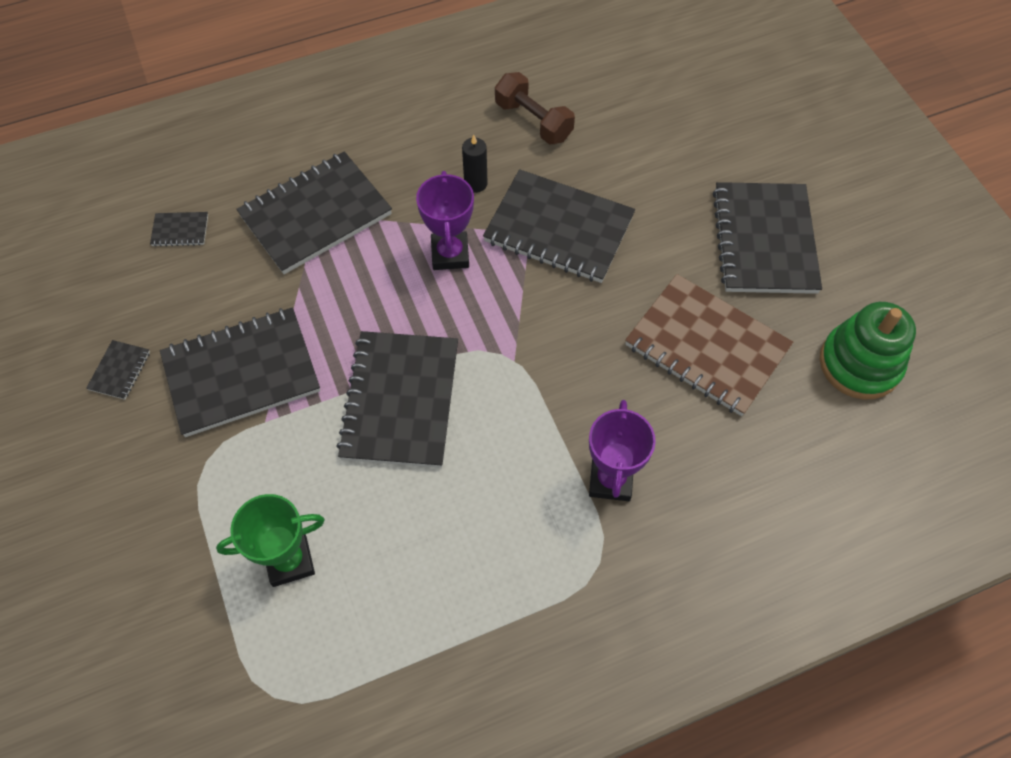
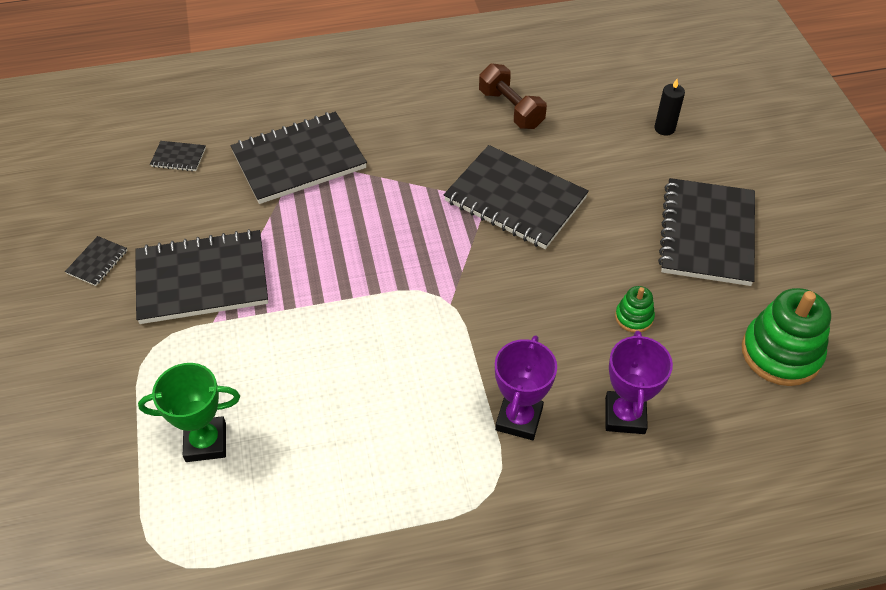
camera: 10 degrees right, 10 degrees down
black notebook [337,331,458,468] -> none
purple trophy [416,171,474,270] -> purple trophy moved to [605,331,673,434]
black candle [462,135,487,193] -> black candle moved to [654,79,685,136]
brown notebook [625,274,793,416] -> green stacking toy [615,286,655,333]

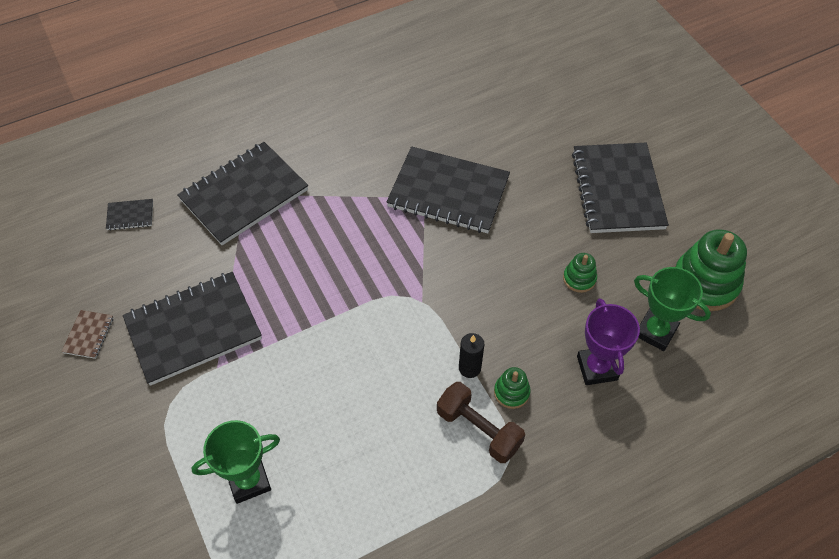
camera: 15 degrees left, 5 degrees up
black notebook [65,236,128,286] -> brown notebook [61,310,114,359]
brown dumbbell [479,63,547,129] -> brown dumbbell moved to [437,382,525,463]
purple trophy [495,335,557,440] -> green stacking toy [494,367,531,409]
black candle [654,79,685,136] -> black candle moved to [459,333,484,378]
none -> green trophy [634,267,711,351]

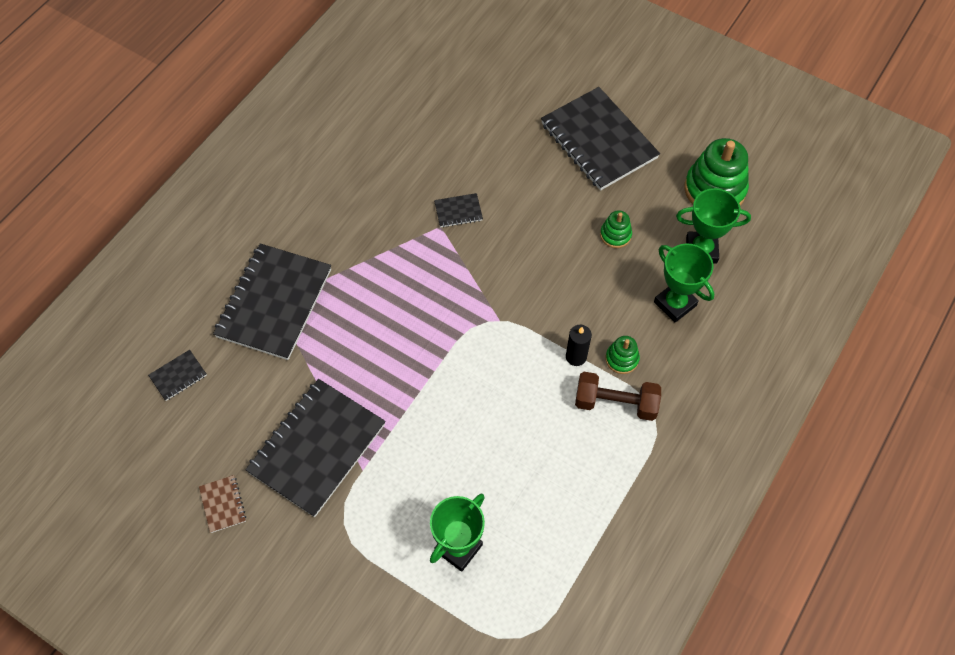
camera: 30 degrees left, 5 degrees up
black notebook [386,146,510,233] -> black notebook [434,193,483,228], size x0.42
purple trophy [577,298,640,385] -> green trophy [654,243,714,323]

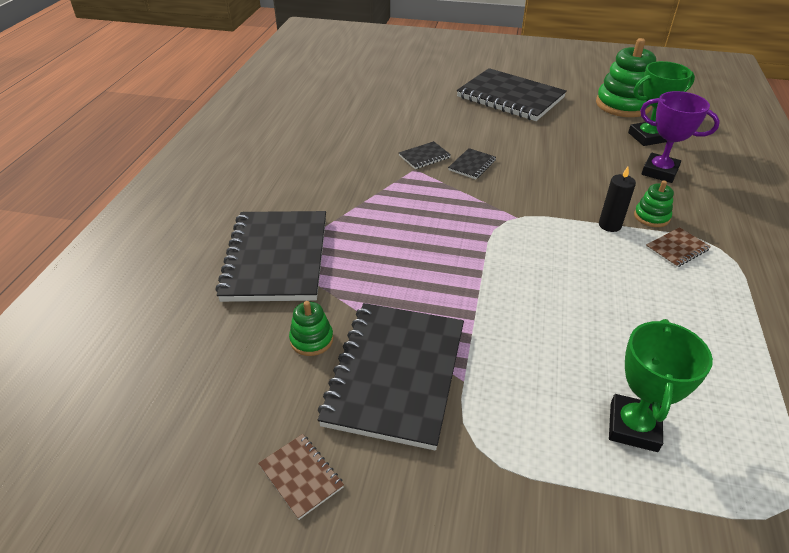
camera: 20 degrees left, 20 degrees down
black notebook [148,350,207,401] -> black notebook moved to [448,148,496,179]
brown dumbbell [575,372,661,421] -> brown notebook [646,227,711,268]
green stacking toy [600,210,632,248] -> green stacking toy moved to [289,301,333,356]
green trophy [654,243,714,323] -> purple trophy [640,91,720,183]

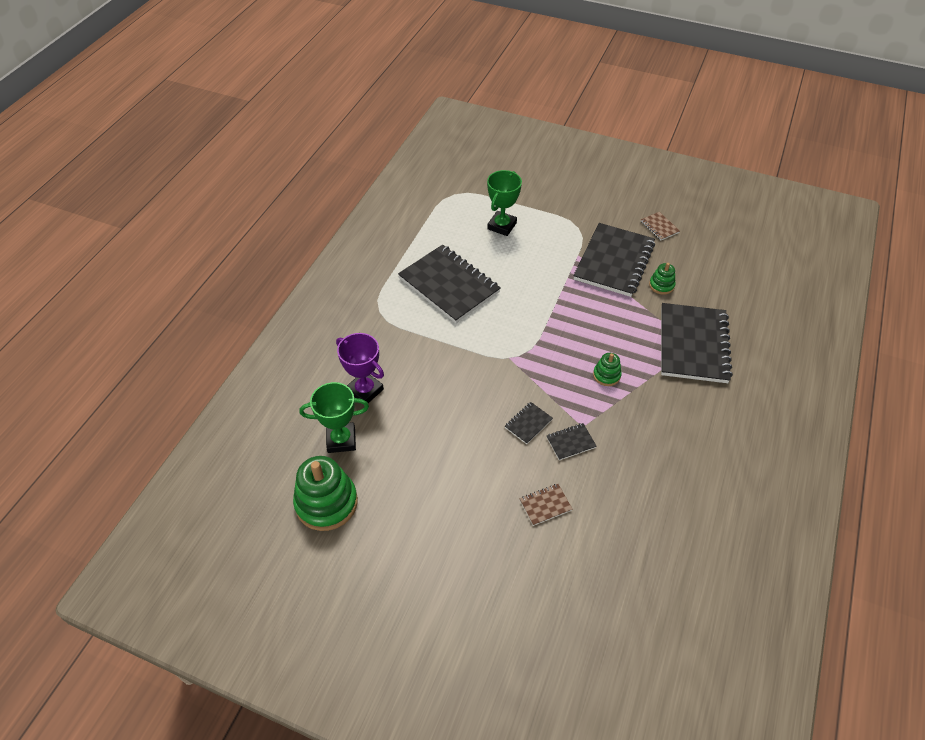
camera: 170 degrees left, 10 degrees up
black notebook [457,68,567,121] -> black notebook moved to [398,245,501,323]
black candle [599,167,636,232] -> none
green stacking toy [634,180,674,227] -> green stacking toy moved to [593,353,622,386]
brown notebook [646,227,711,268] -> brown notebook moved to [520,484,572,526]

